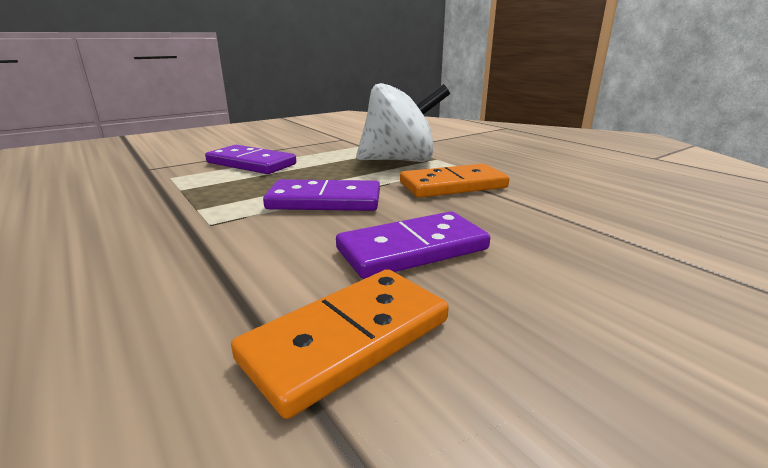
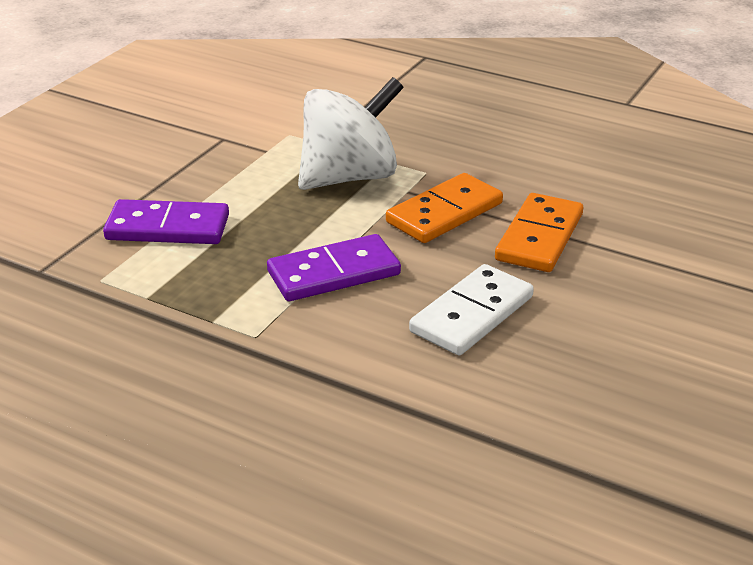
camera: 25 degrees left, 10 degrees up
orange domino [231,269,449,419] -> orange domino moved to [495,193,583,272]
purple domino [336,212,490,279] -> white domino [409,264,534,355]

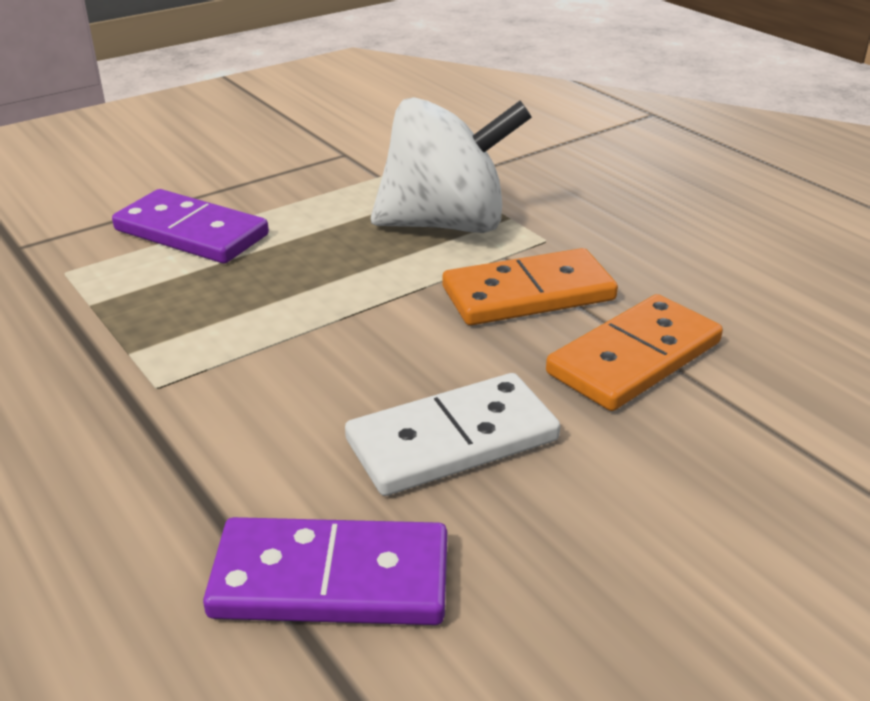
camera: 25 degrees right, 0 degrees up
purple domino [267,234,401,301] -> purple domino moved to [203,517,447,625]

